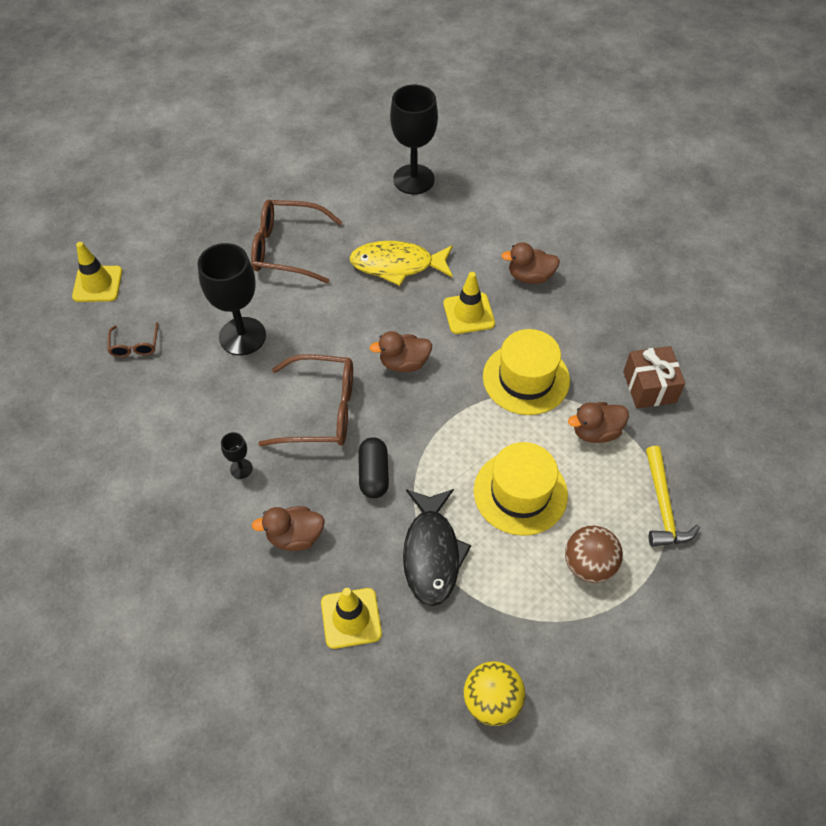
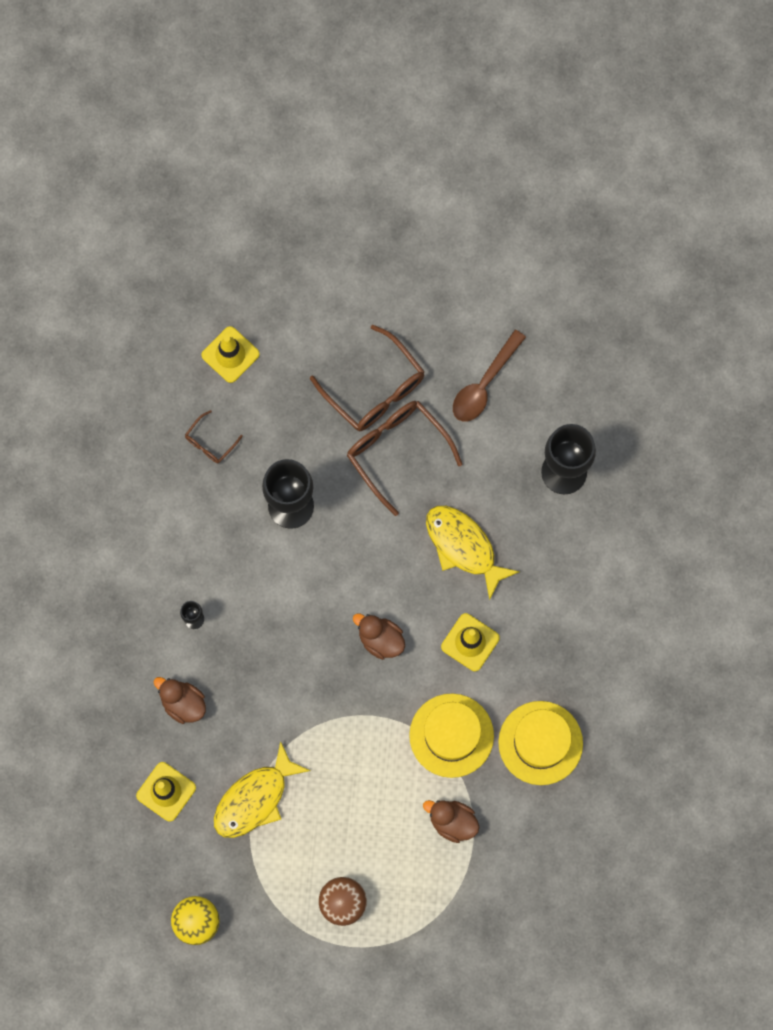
camera: 45 degrees right, 20 degrees up
brown glasses [258,354,353,446] -> brown glasses moved to [310,325,425,431]
black capsule [358,437,389,498] -> none
black fish [403,489,471,606] -> yellow fish [214,741,311,838]
yellow hat [474,442,568,536] -> yellow hat moved to [498,701,583,785]
brown duck [501,242,560,284] -> none
brown gift [623,346,685,408] -> none
yellow hammer [646,446,700,547] -> none
none -> brown spoon [453,330,526,422]

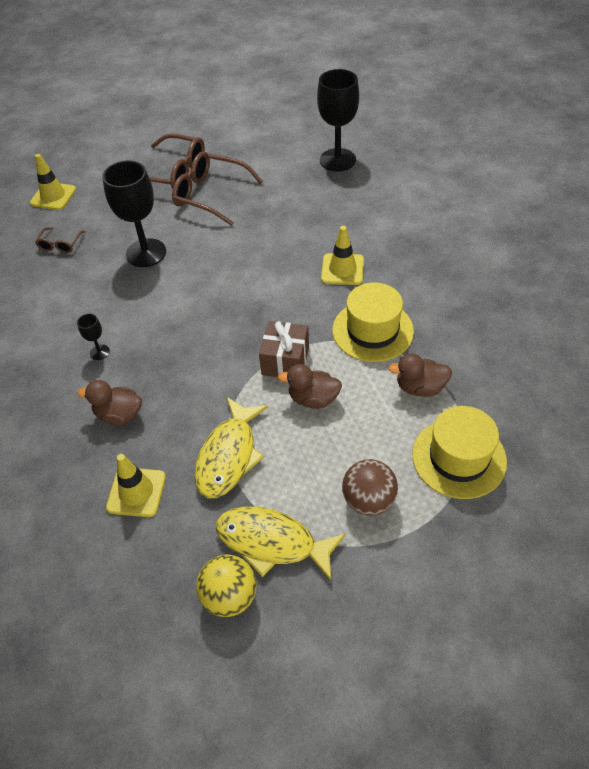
camera: 25 degrees left, 25 degrees down
brown duck [353,613,405,660] -> brown duck moved to [278,364,342,409]
yellow fish [426,506,520,601] -> yellow fish moved to [215,506,346,580]
brown spoon [453,330,526,422] -> none
yellow hat [498,701,583,785] -> yellow hat moved to [412,406,507,499]
none -> brown gift [259,321,309,377]

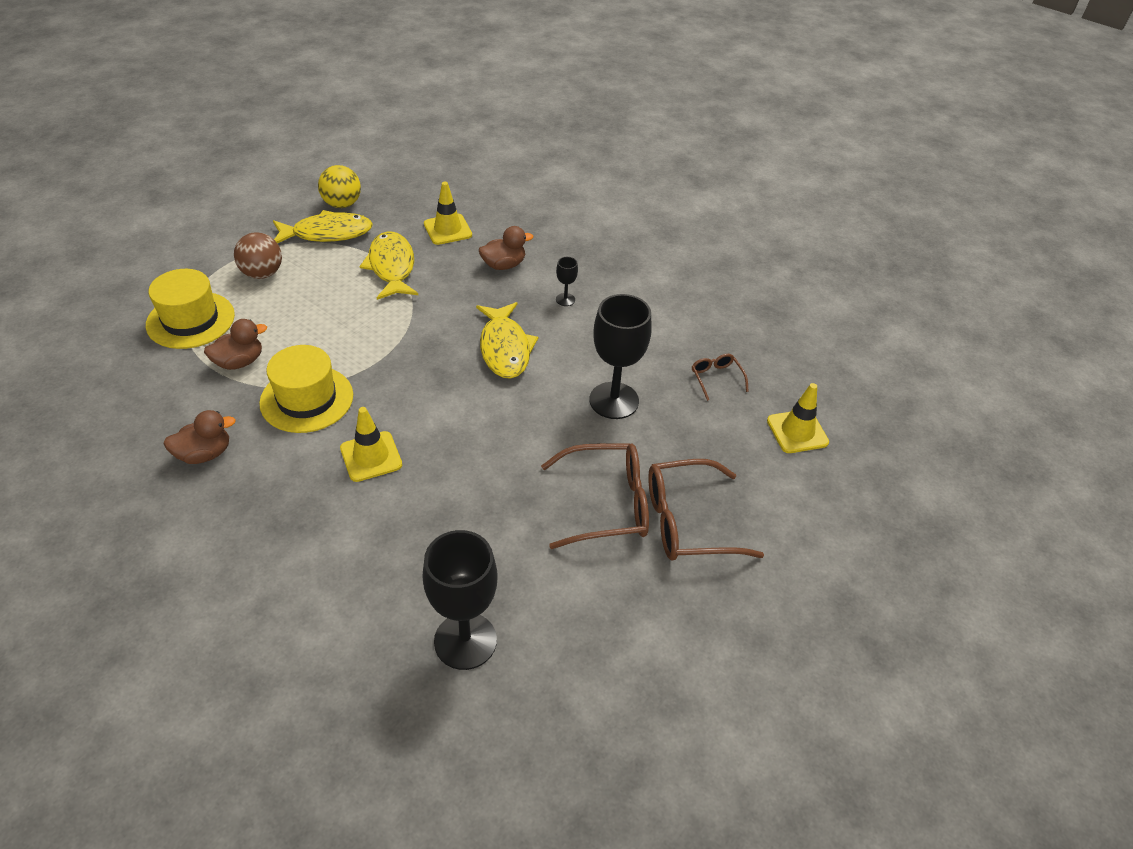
camera: 145 degrees right, 5 degrees down
brown gift [259,321,309,377] -> none
brown duck [278,364,342,409] -> brown duck moved to [163,410,236,464]
none -> yellow fish [476,302,538,379]

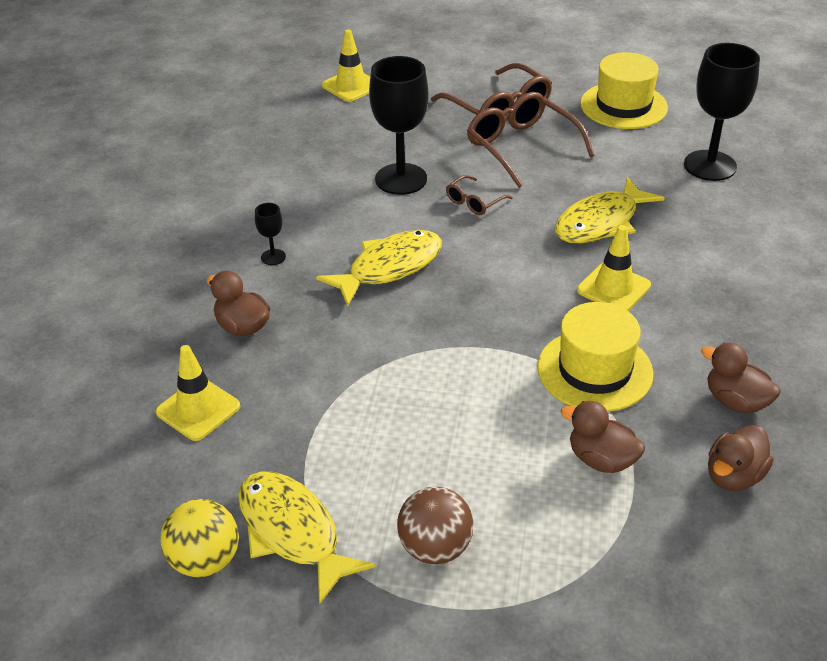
camera: 115 degrees left, 5 degrees down
yellow hat [146,269,235,349] -> yellow hat moved to [580,52,668,129]
yellow fish [359,231,418,300] -> yellow fish moved to [555,177,665,243]
brown glasses [692,354,749,401] -> brown glasses moved to [446,175,513,215]
none -> brown duck [708,425,774,491]

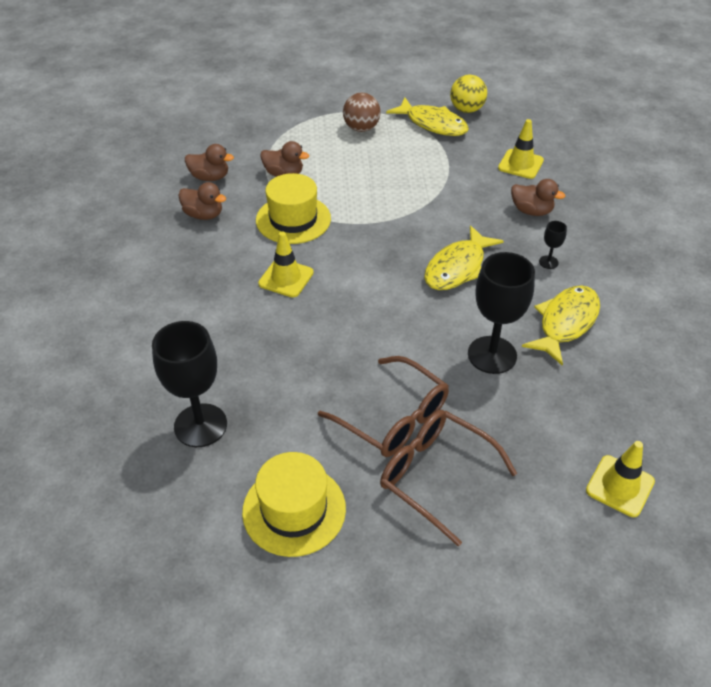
camera: 165 degrees right, 5 degrees up
brown glasses [446,175,513,215] -> none
yellow fish [555,177,665,243] -> yellow fish moved to [522,285,600,366]
brown duck [708,425,774,491] -> brown duck turned 75 degrees clockwise [185,144,234,181]

